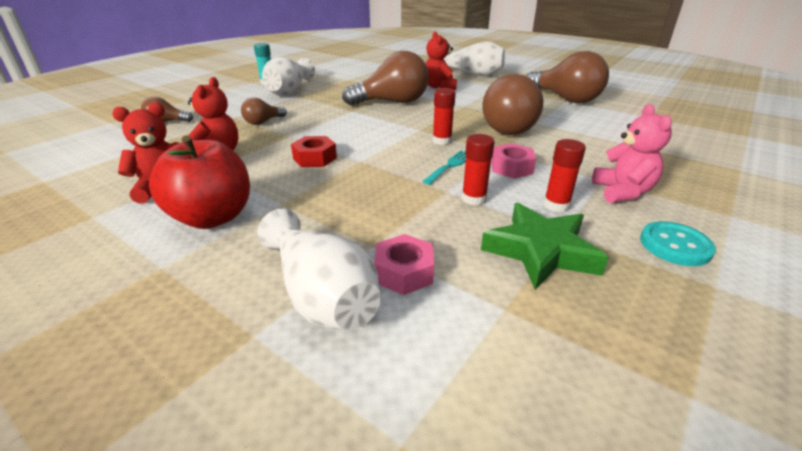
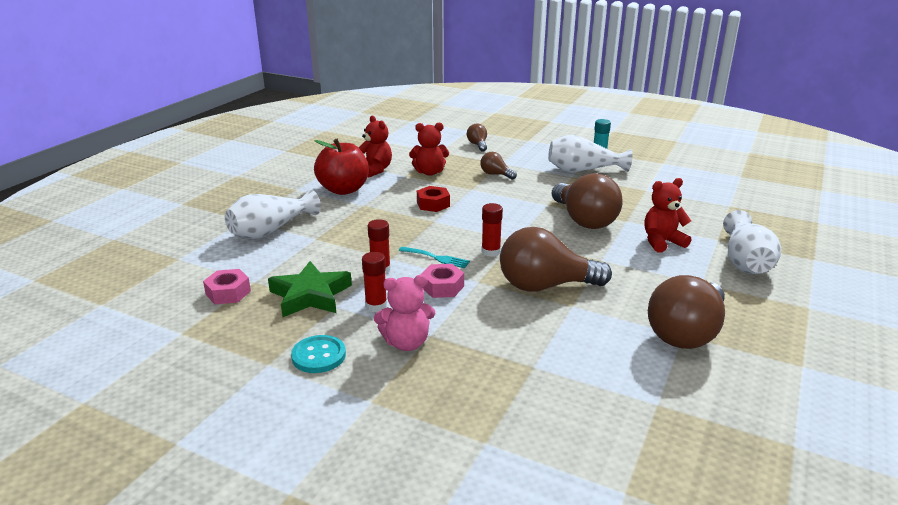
camera: 80 degrees right, 5 degrees down
pink nut [374,234,434,295] -> pink nut moved to [203,269,251,304]

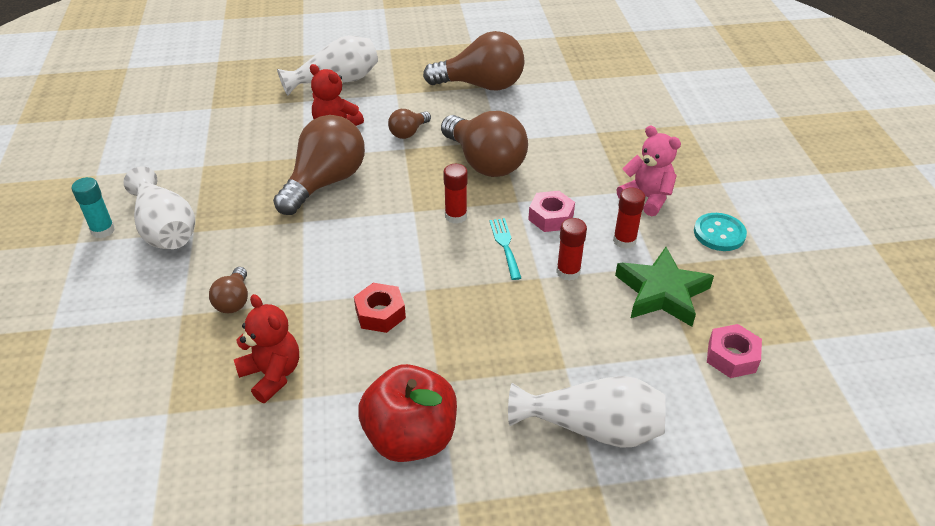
camera: 125 degrees left, 15 degrees up
red teddy bear [358,115,392,177] -> none
brown light bulb [467,124,487,152] -> brown light bulb moved to [388,109,431,139]

